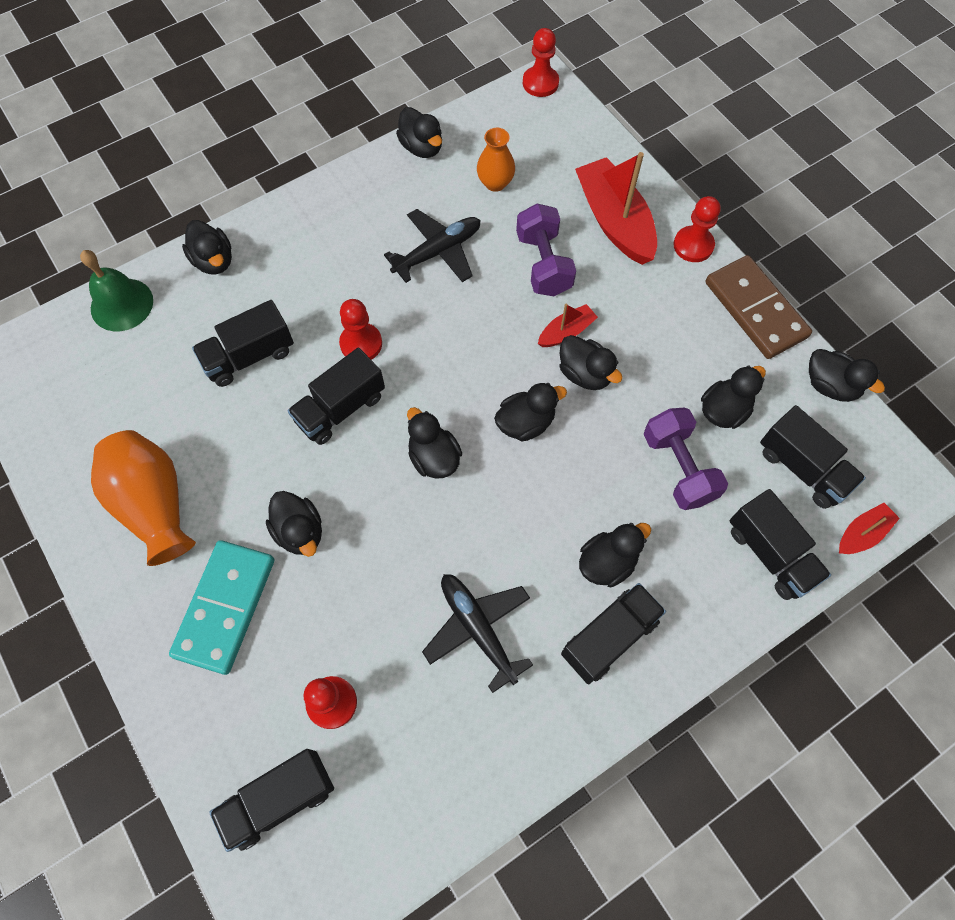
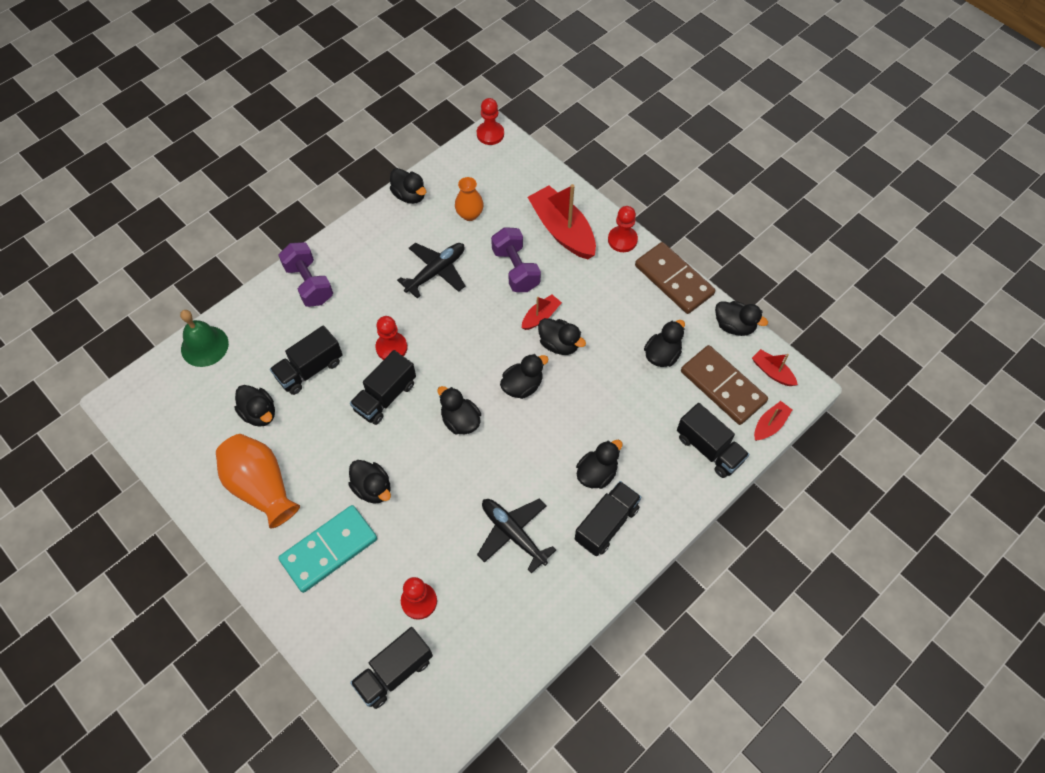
camera: 10 degrees left, 5 degrees down
turquoise domino [169,540,275,675] -> turquoise domino turned 45 degrees clockwise [278,505,377,593]
black duck [182,220,232,275] -> black duck moved to [234,385,275,427]
purple dumbbell [644,408,728,510] -> purple dumbbell moved to [278,242,333,307]
black truck [760,405,866,509] -> brown domino [681,345,768,425]
none -> red boat [752,349,798,386]

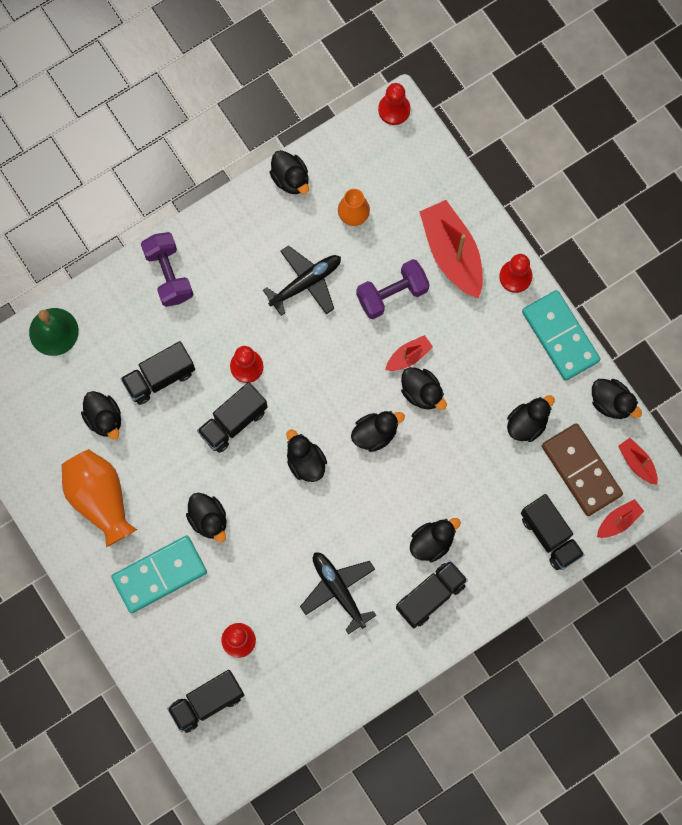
camera: 10 degrees right, 15 degrees up
purple dumbbell [491,227,541,292] -> purple dumbbell turned 75 degrees clockwise [356,259,430,319]
brown domino [635,242,715,314] -> turquoise domino [522,290,600,381]

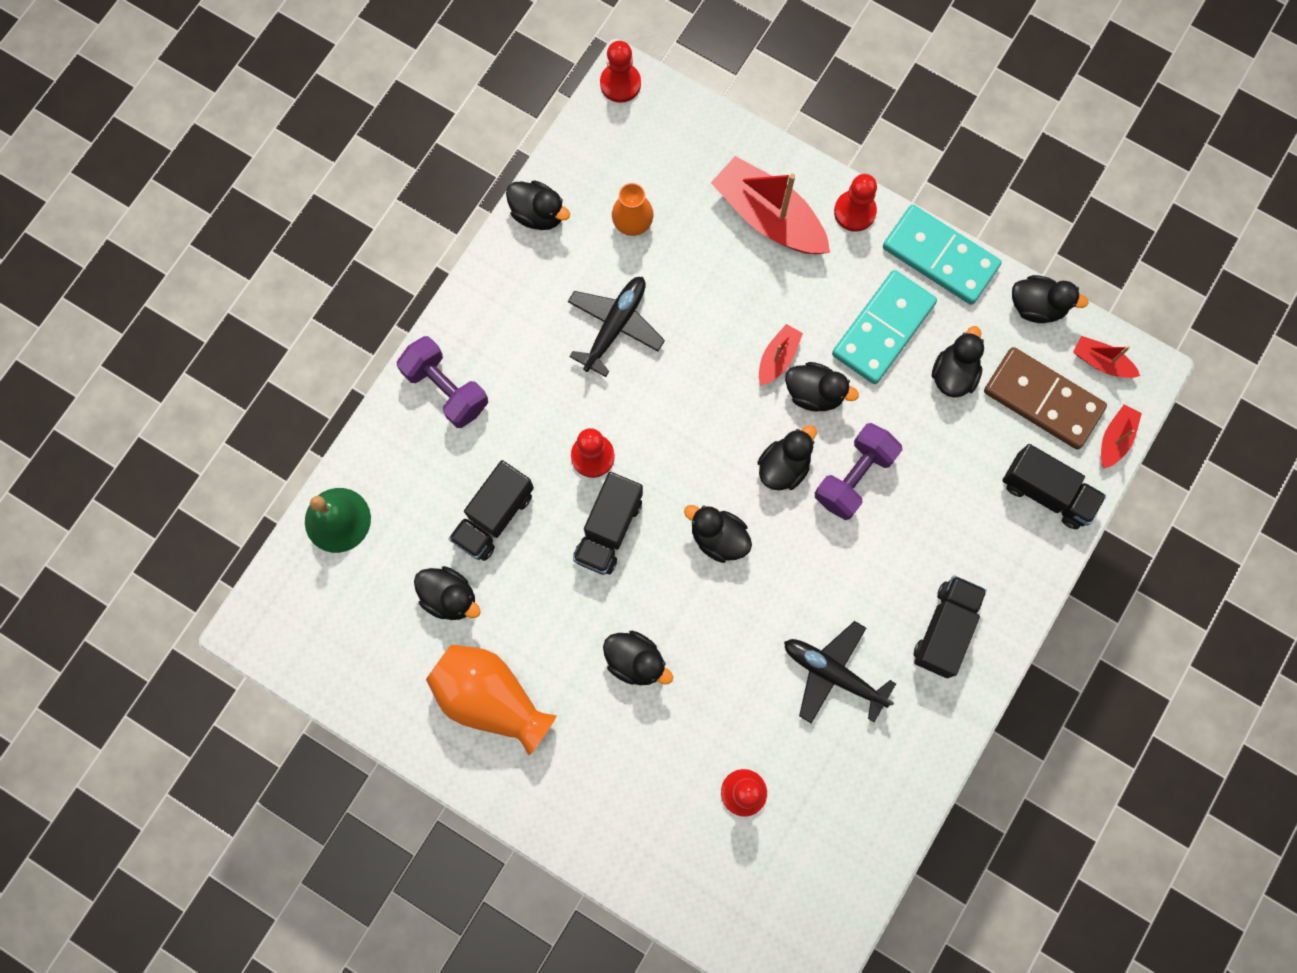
camera: 25 degrees left, 0 degrees up
turquoise domino [111,536,207,613] -> turquoise domino moved to [832,270,937,384]
black truck [167,670,244,733] -> none
purple dumbbell [356,259,430,319] -> purple dumbbell moved to [815,423,902,520]
black duck [410,518,461,562] -> none

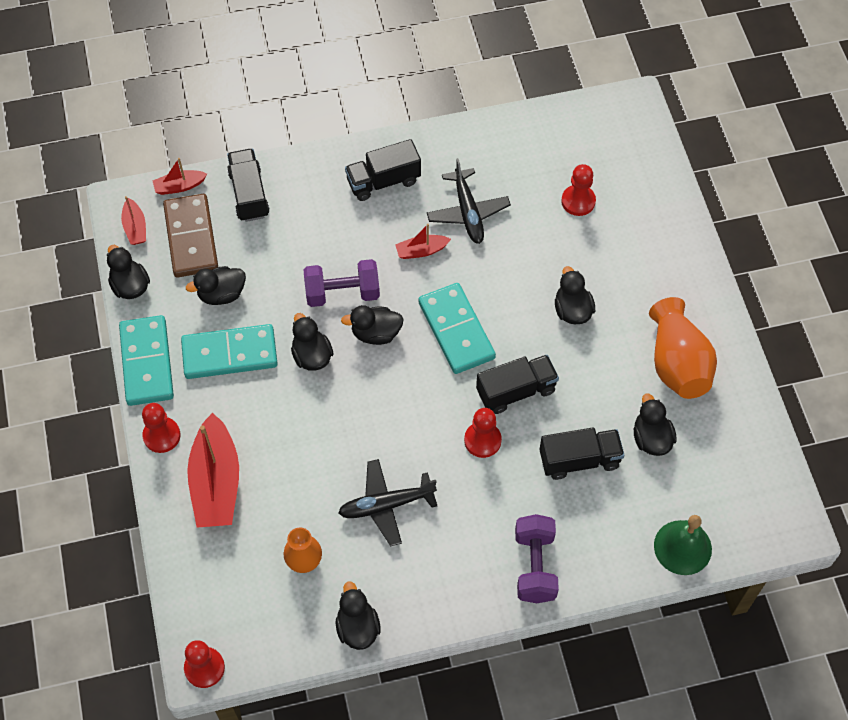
camera: 135 degrees left, 15 degrees down
black duck [684,505,752,563] -> turquoise domino [418,283,496,374]
red boat [759,324,803,386] -> red boat moved to [395,224,451,259]

